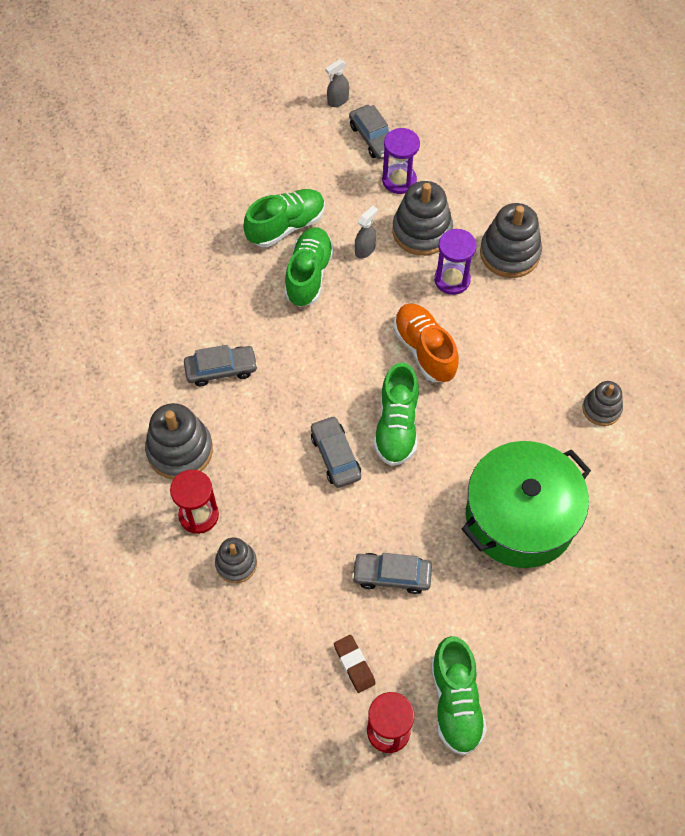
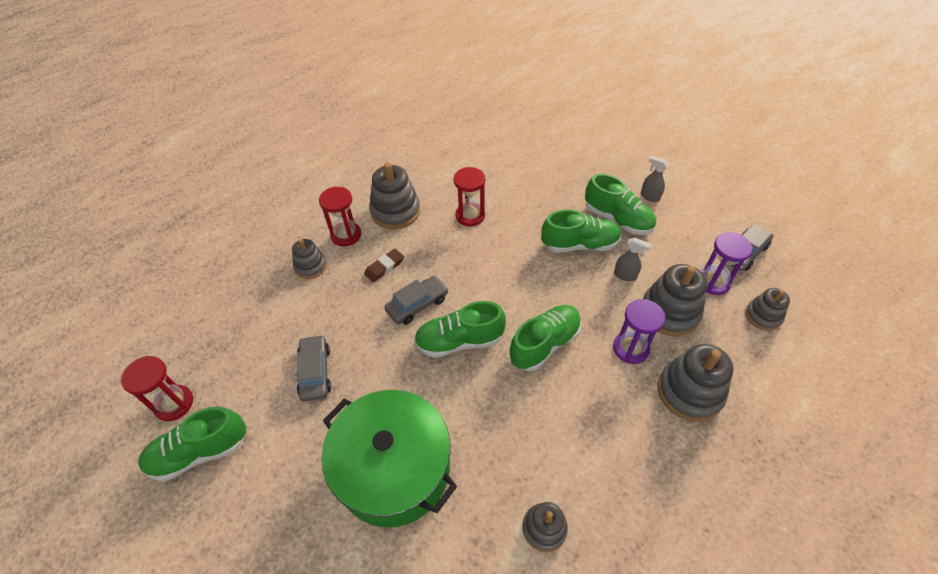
camera: 75 degrees right, 10 degrees down
grey car [184,345,258,386] -> red hourglass [454,167,485,226]
grey spray bottle [325,59,349,107] -> grey spray bottle moved to [641,156,669,202]
brown eraser [334,635,376,693] -> brown eraser moved to [364,249,404,282]
orange shoe [393,303,459,382] -> green shoe [510,305,581,371]
none -> grey stacking toy [745,288,790,331]

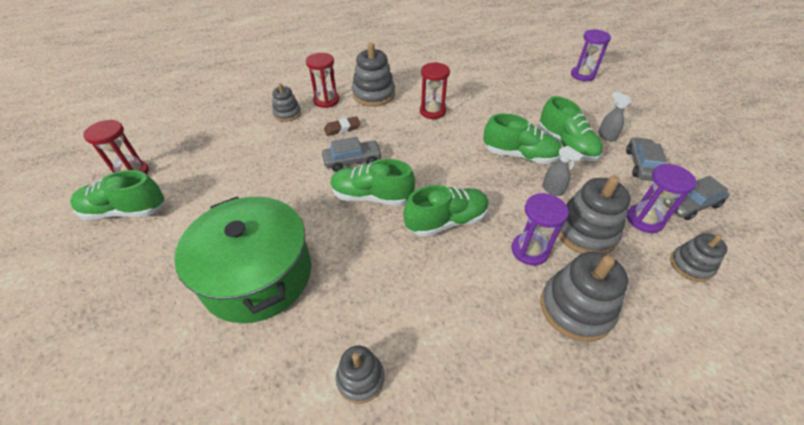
camera: 20 degrees right, 5 degrees down
grey car [297,334,331,401] -> grey car moved to [626,137,667,181]
none -> purple hourglass [571,29,611,81]

